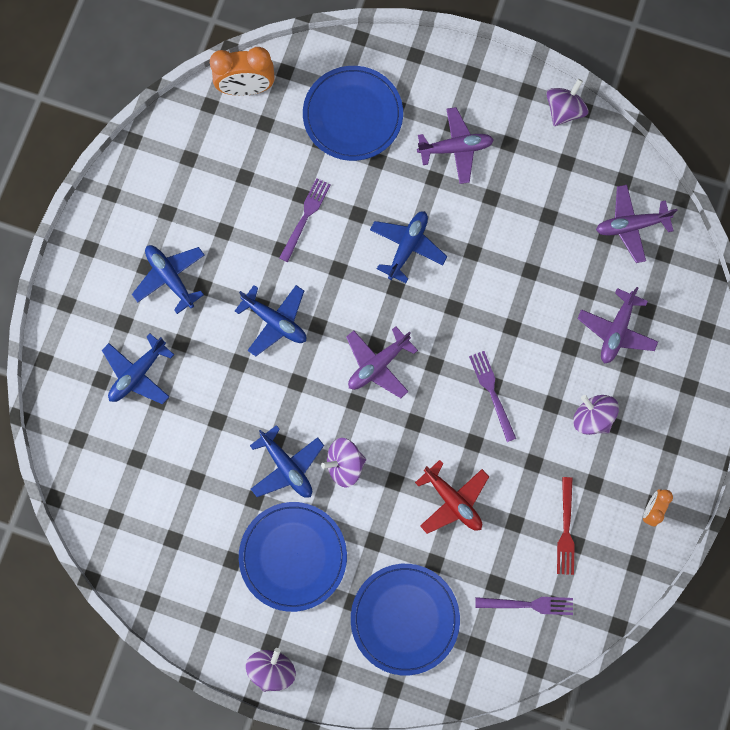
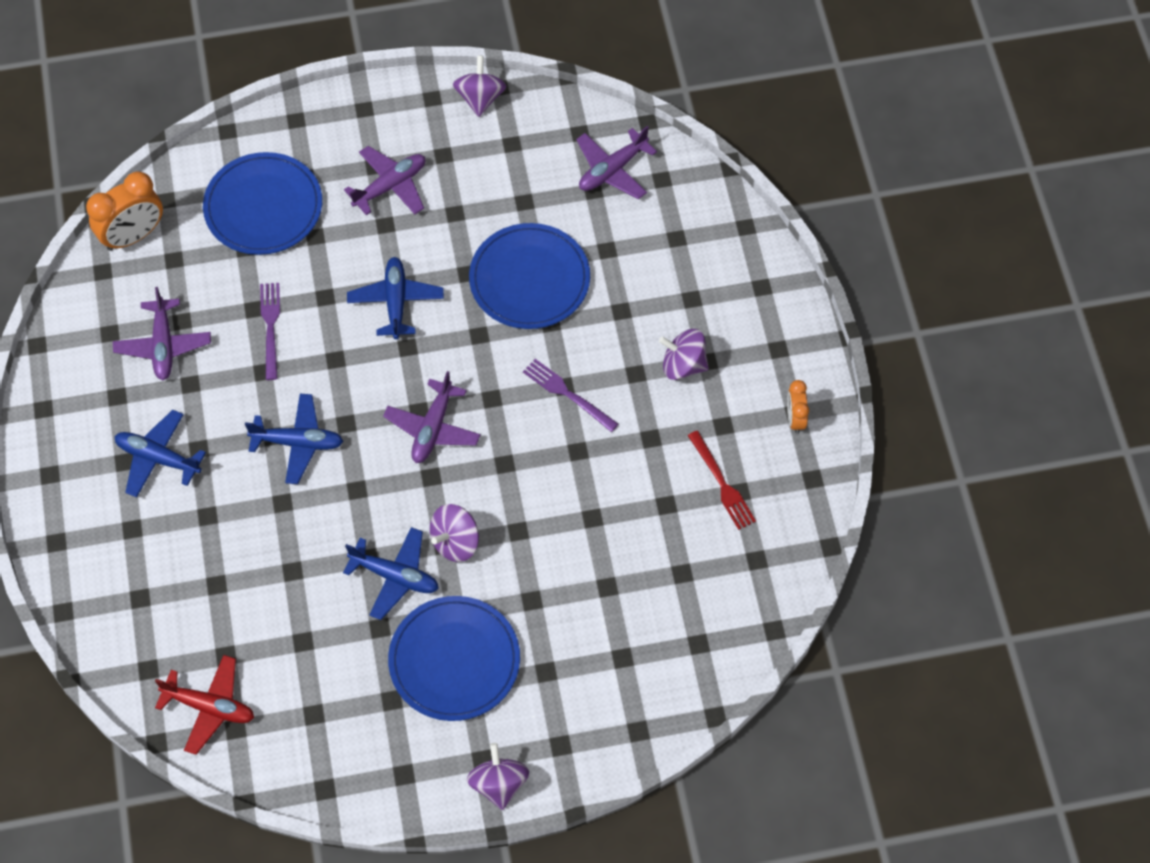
camera: 30 degrees left, 15 degrees down
blue plane [102,334,174,404] -> none
blue plate [351,564,460,675] -> blue plate moved to [469,223,590,329]
red plane [415,460,489,534] -> red plane moved to [155,655,254,755]
purple fork [475,597,573,615] -> none
purple plane [577,287,658,364] -> purple plane moved to [113,287,211,380]

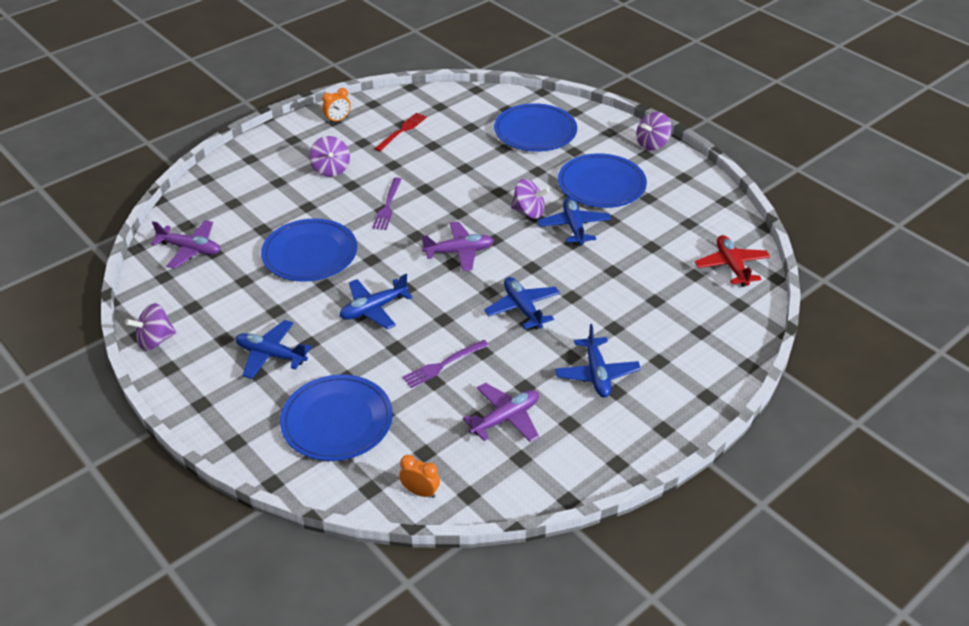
camera: 120 degrees left, 20 degrees down
orange clock [86,171,163,251] -> orange clock [399,455,440,498], size x0.56
purple plane [344,146,425,215] -> blue plane [236,320,312,379]
none -> blue plate [494,103,577,152]

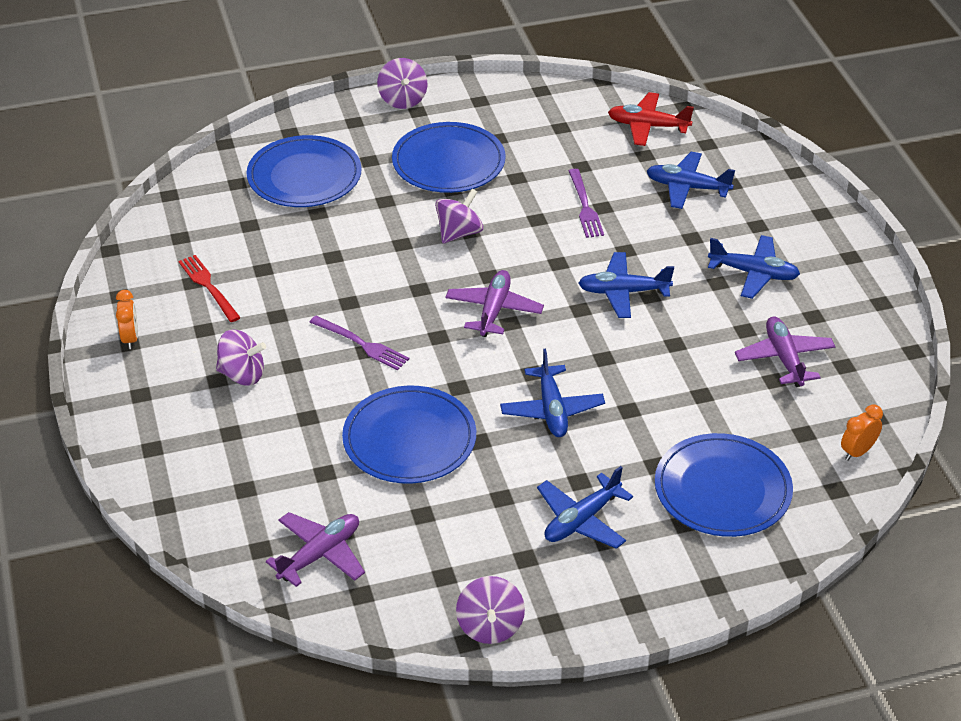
camera: 65 degrees left, 0 degrees up
purple fork [402,340,489,388] -> purple fork moved to [569,169,604,238]
blue plane [537,197,611,246] -> blue plane moved to [647,152,735,209]

